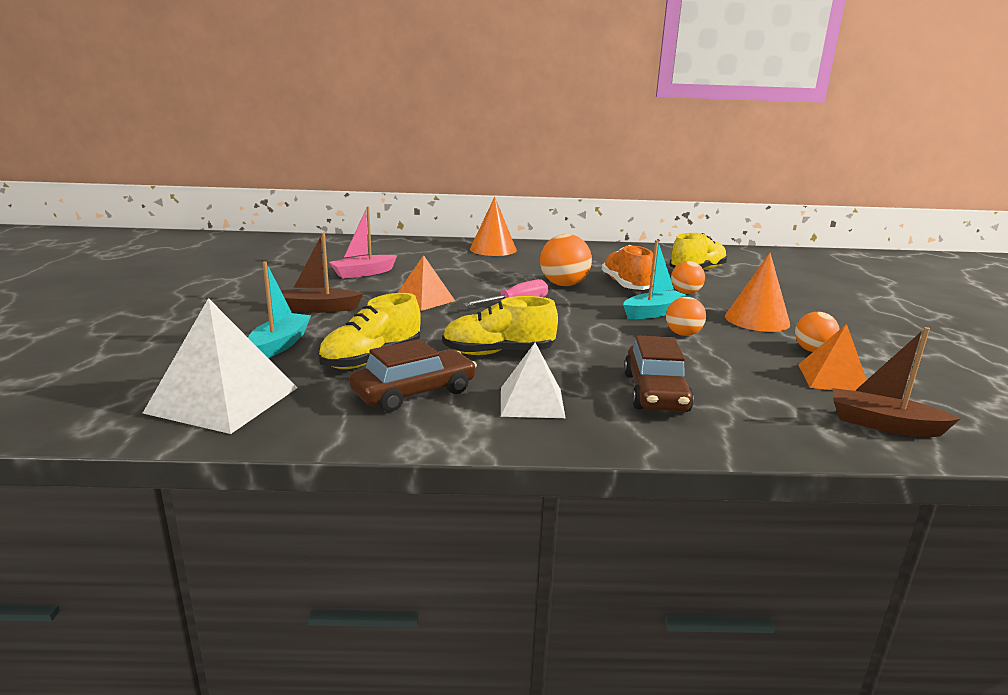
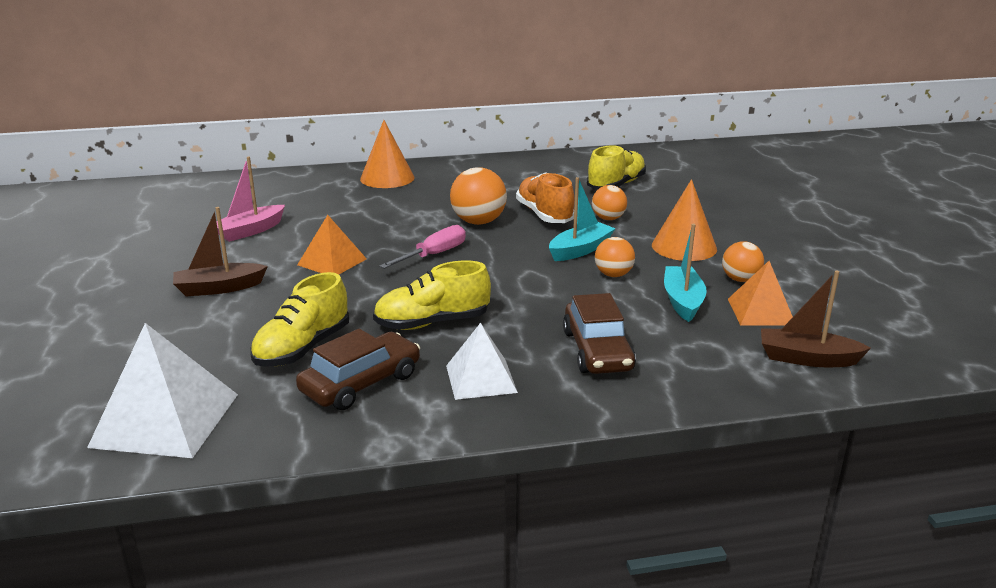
camera: 10 degrees left, 5 degrees up
turquoise boat [248,262,311,358] -> turquoise boat moved to [664,224,707,322]

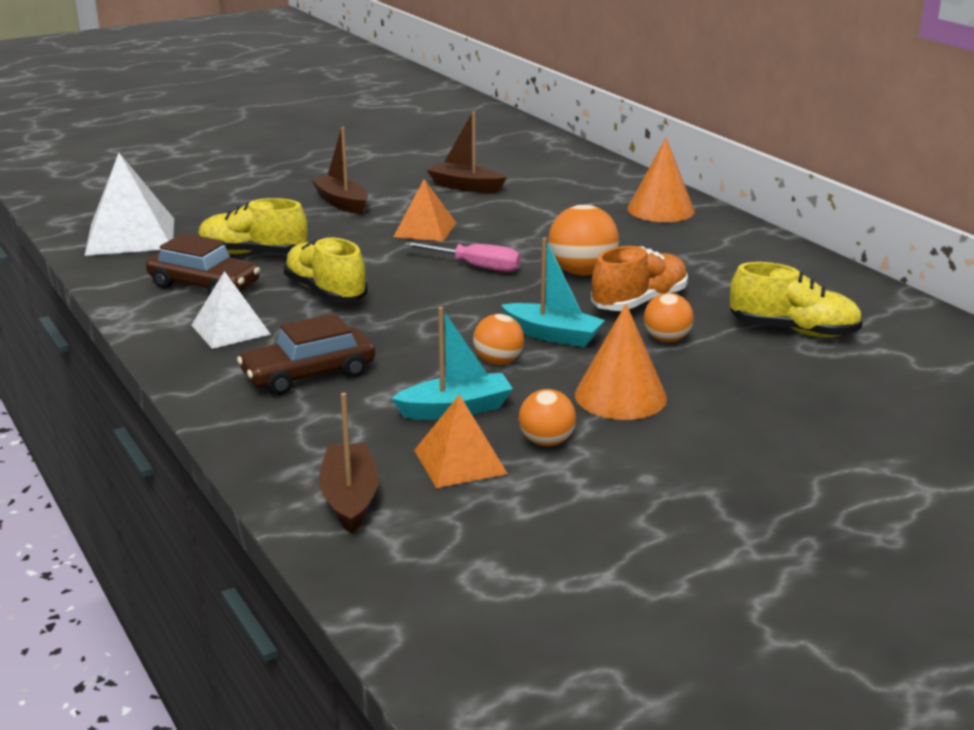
camera: 70 degrees right, 0 degrees up
pink boat [216,156,285,242] -> brown boat [427,111,507,193]

